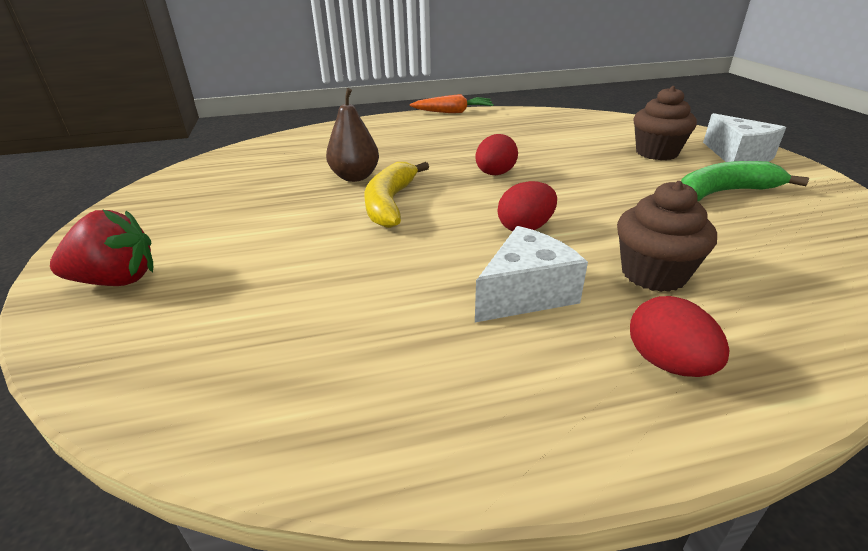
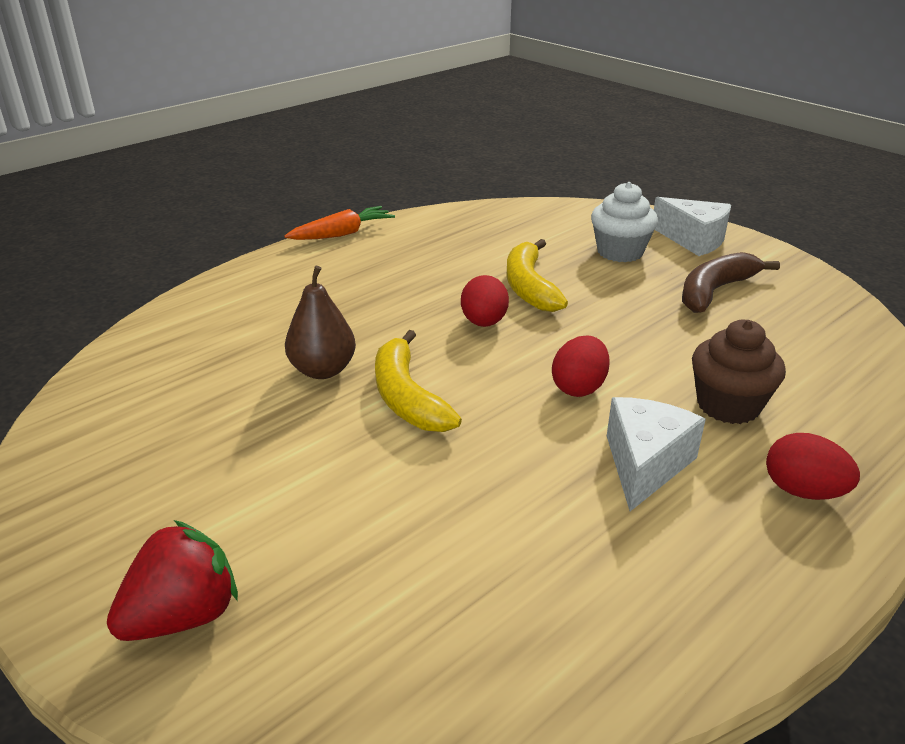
camera: 30 degrees left, 0 degrees up
brown cupcake [633,86,697,160] -> white cupcake [591,182,658,262]
green banana [681,161,809,201] -> brown banana [682,252,780,313]
none -> yellow banana [507,239,568,312]

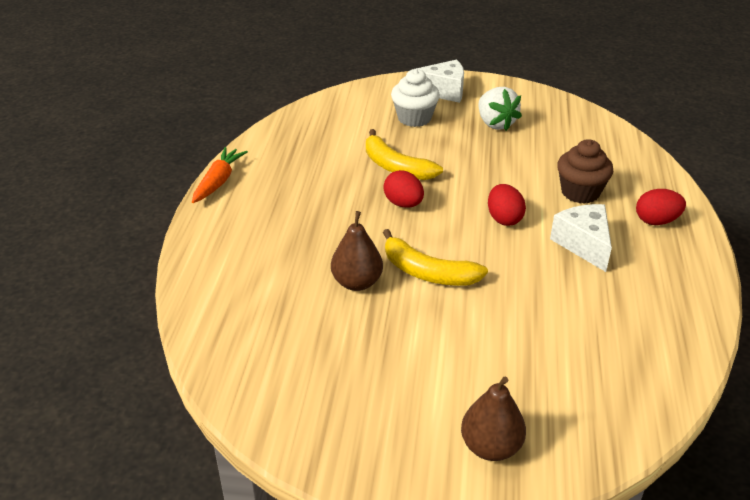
camera: 40 degrees left, 5 degrees up
red strawberry [107,520,238,641] -> brown pear [461,377,526,461]
brown banana [682,252,780,313] -> white strawberry [478,87,522,131]

